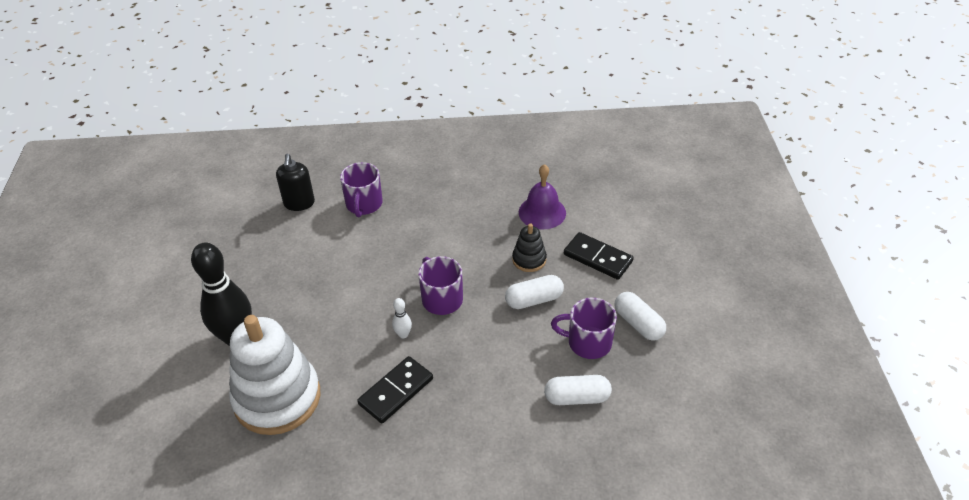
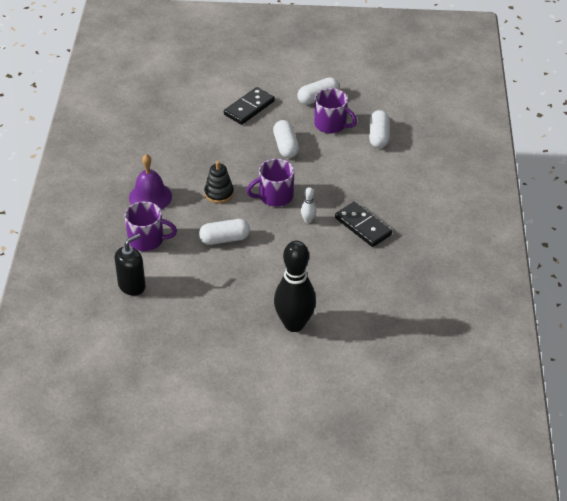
camera: 85 degrees left, 0 degrees up
white stacking toy [229,315,320,435] -> none
black soap dispenser [276,154,315,211] -> black soap dispenser turned 45 degrees counterclockwise [115,234,146,296]
black stacking toy [512,223,547,272] -> black stacking toy moved to [204,161,234,203]
purple bell [519,164,566,229] -> purple bell moved to [129,154,172,210]
purple mug [551,298,617,359] -> purple mug turned 75 degrees counterclockwise [314,88,357,133]
none -> white capsule [199,219,250,245]

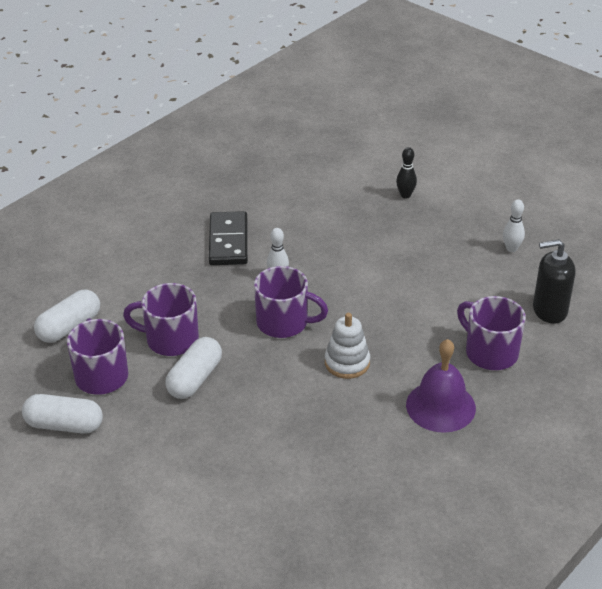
camera: 140 degrees left, 5 degrees down
white capsule [199,219,250,245] -> none
black stacking toy [204,161,234,203] -> white stacking toy [325,313,370,379]
black domino [224,87,275,125] -> none
black bowling pin [274,241,316,332] -> black bowling pin [396,147,417,199], size x0.41
none -> purple mug [123,283,199,356]
none -> white bowling pin [503,199,525,252]

